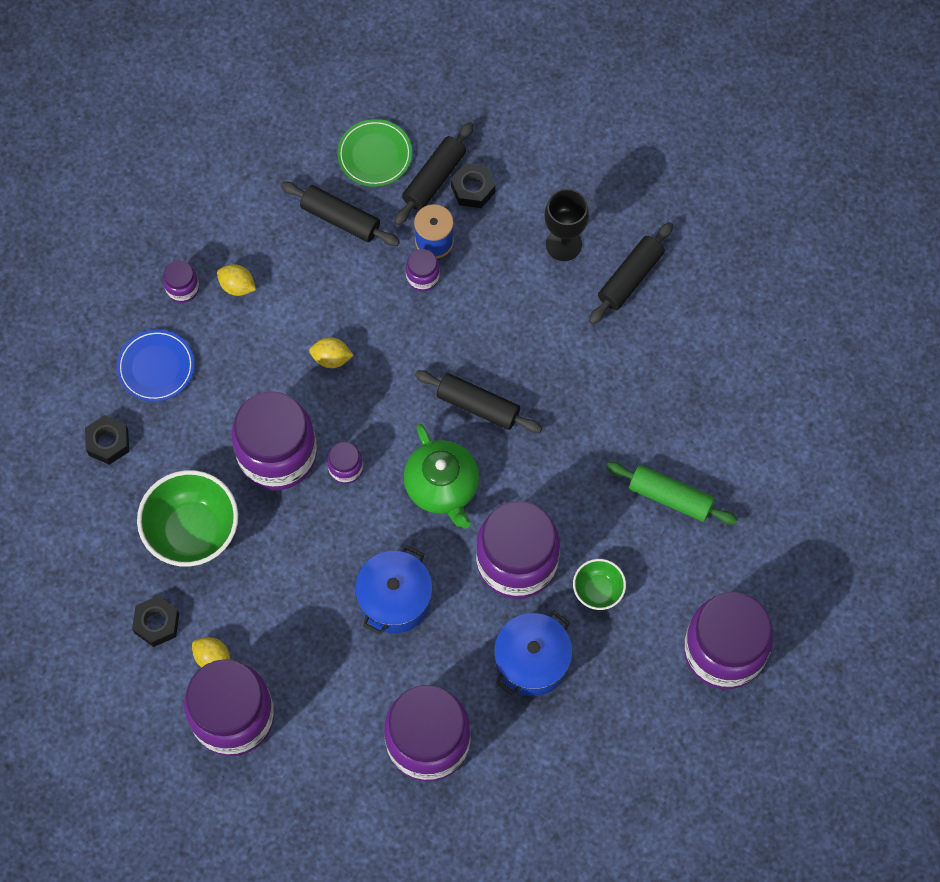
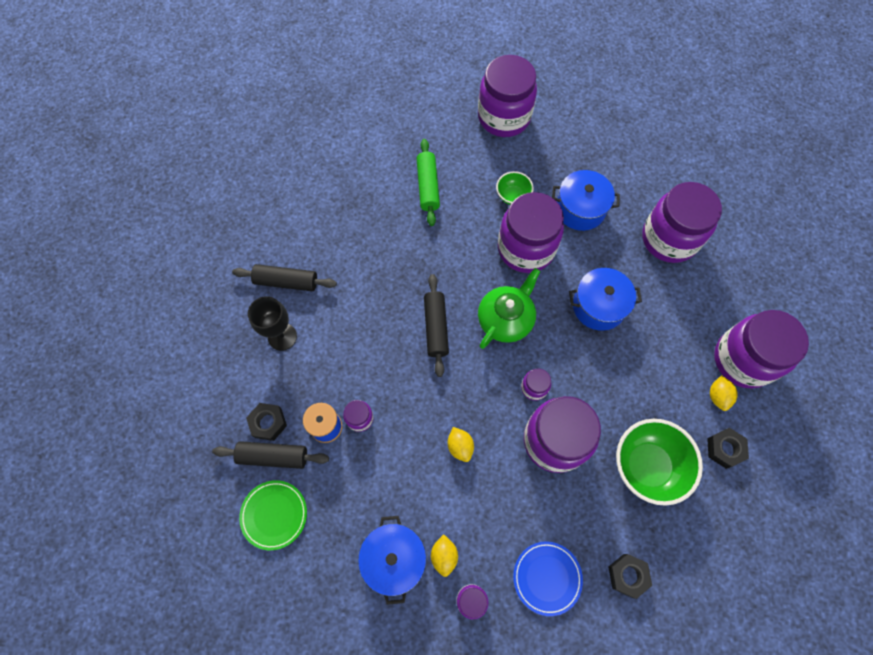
camera: 120 degrees left, 0 degrees up
black rolling pin [281,182,400,246] -> none
none -> blue pot [358,516,426,605]

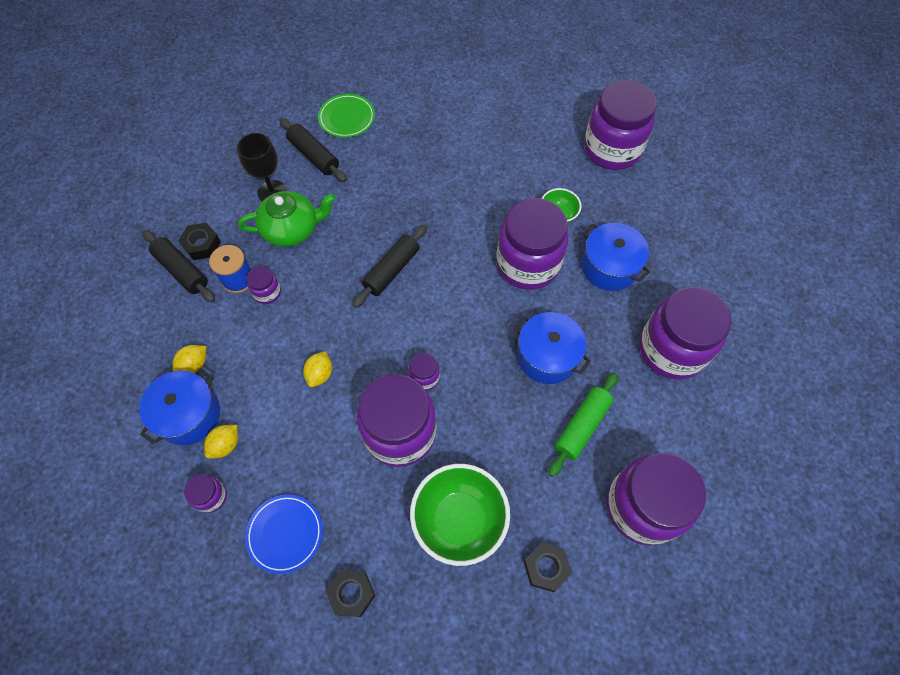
camera: 40 degrees right, 5 degrees down
green plate [239,480,307,550] -> green plate moved to [318,94,375,138]
green rolling pin [416,139,440,226] -> green rolling pin moved to [548,373,618,477]
green teapot [478,268,540,349] -> green teapot moved to [238,191,336,247]
yellow lemon [710,375,738,411] -> yellow lemon moved to [173,345,206,373]

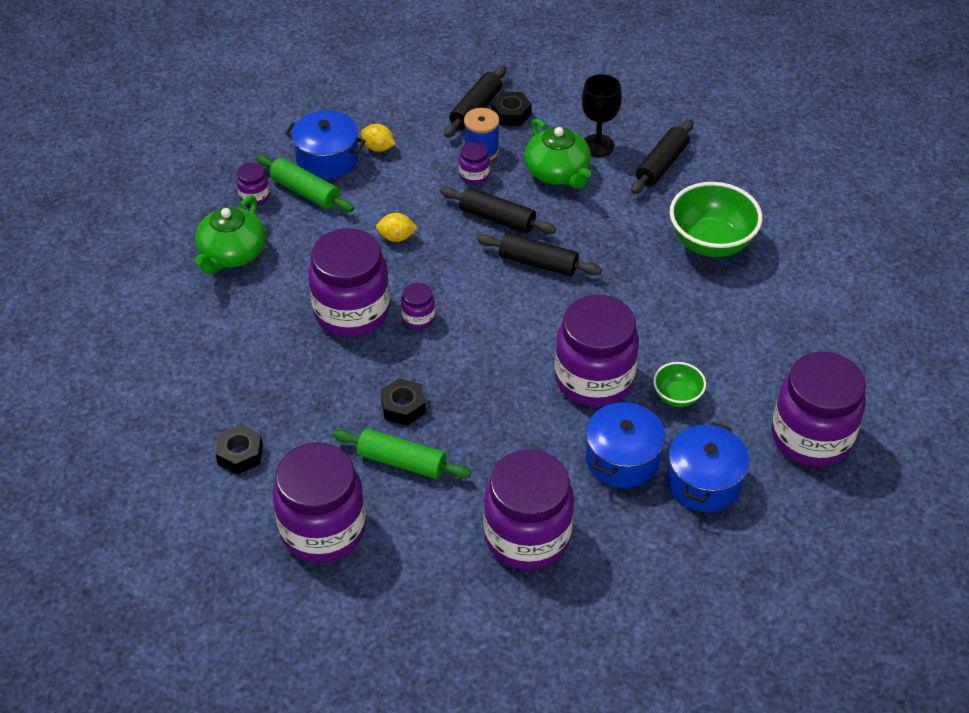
camera: 75 degrees right, 15 degrees down
yellow lemon [204,425,238,459] -> green rolling pin [256,155,354,212]
blue plate [245,494,323,574] -> green teapot [195,195,266,274]
green plate [318,94,375,138] -> none
black nut [326,570,375,617] -> black nut moved to [380,378,426,426]
green bowl [410,464,510,566] -> green bowl moved to [670,182,762,257]
blue pot [513,312,591,384] -> blue pot moved to [667,422,749,512]
none -> black rolling pin [440,187,556,234]

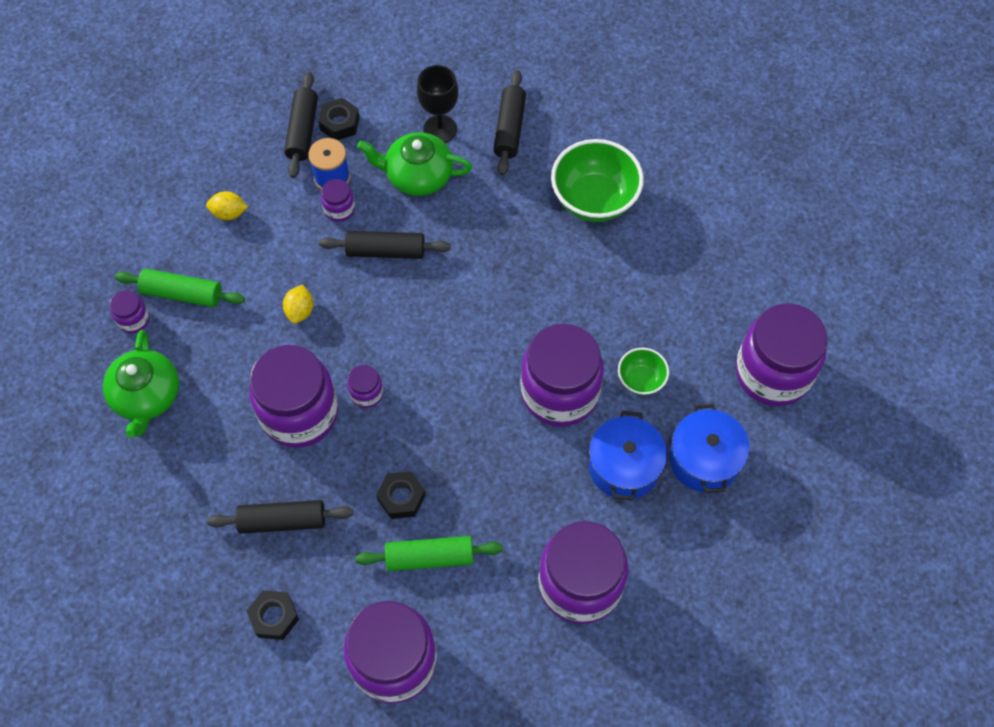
camera: 25 degrees left, 15 degrees up
blue pot [285,110,366,180] -> none
yellow lemon [376,213,418,242] -> yellow lemon turned 60 degrees counterclockwise [283,285,313,324]
black rolling pin [477,233,602,276] -> black rolling pin moved to [207,500,354,534]
green teapot [525,119,591,189] -> green teapot turned 150 degrees clockwise [357,132,472,196]

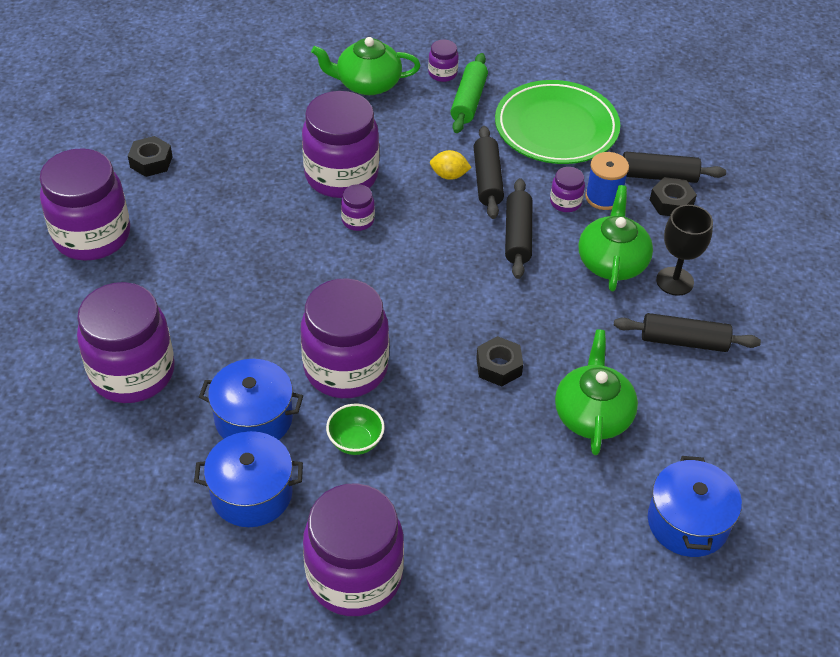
camera: 90 degrees right, 15 degrees down
yellow lemon [206,191,248,220] -> green plate [495,80,620,164]
black rolling pin [207,500,354,534] -> black rolling pin moved to [473,126,504,219]
green rolling pin [355,536,503,571] -> none
black nut [376,471,426,519] -> black nut moved to [476,336,523,386]
green bowl [551,139,644,222] -> green teapot [555,330,638,455]
none -> blue pot [648,456,742,557]

